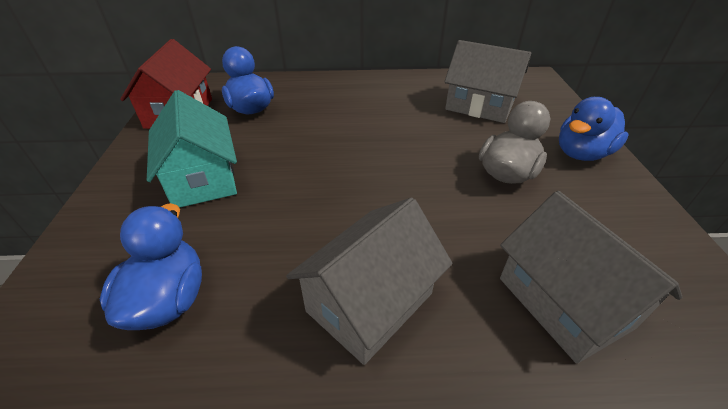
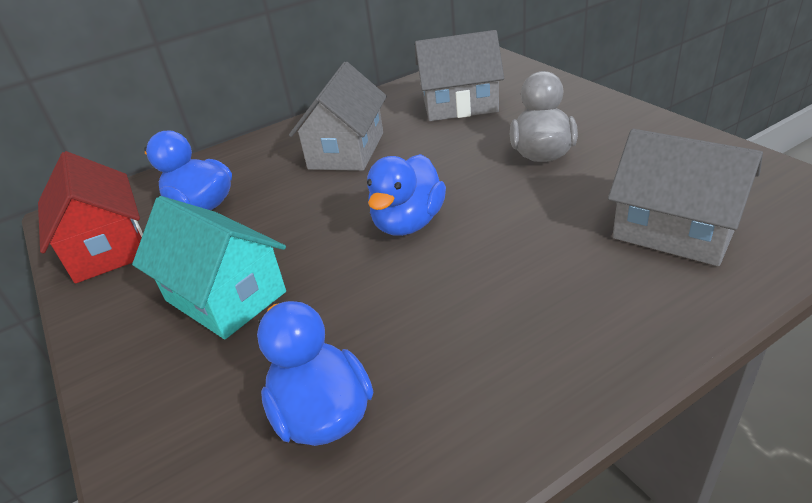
camera: 25 degrees left, 5 degrees down
grey house [286,197,452,365] -> grey house moved to [289,62,387,171]
blue duck [559,97,629,161] -> blue duck moved to [367,154,446,236]

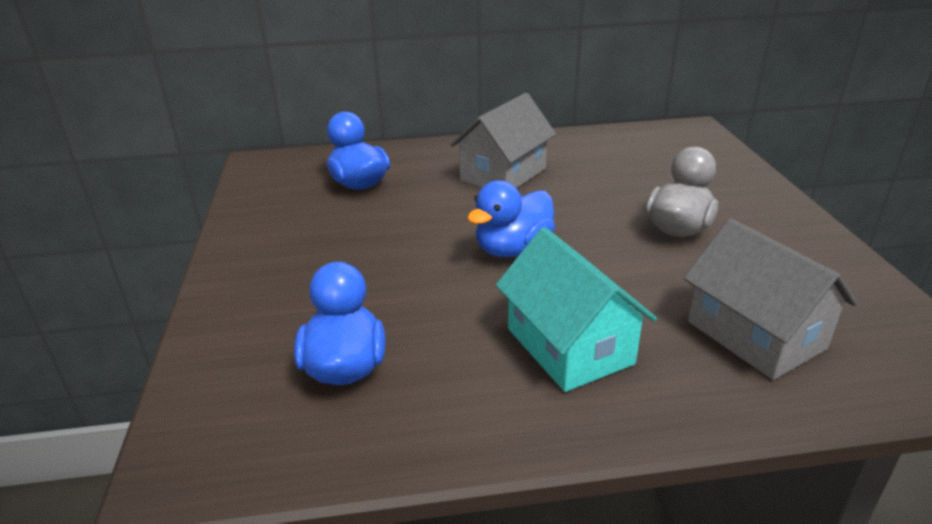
camera: 20 degrees right, 5 degrees down
red house [38,151,143,284] -> none
turquoise house [132,196,286,339] -> turquoise house moved to [496,227,657,392]
grey house [415,30,504,121] -> none

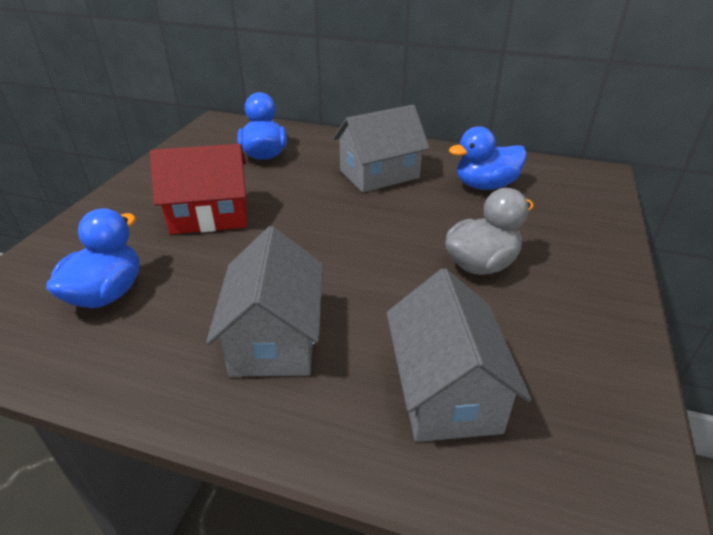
camera: 25 degrees right, 5 degrees up
blue duck [467,180,555,257] -> blue duck moved to [449,126,527,190]
turquoise house [496,227,657,392] -> grey house [206,226,323,377]
none -> red house [150,144,247,234]

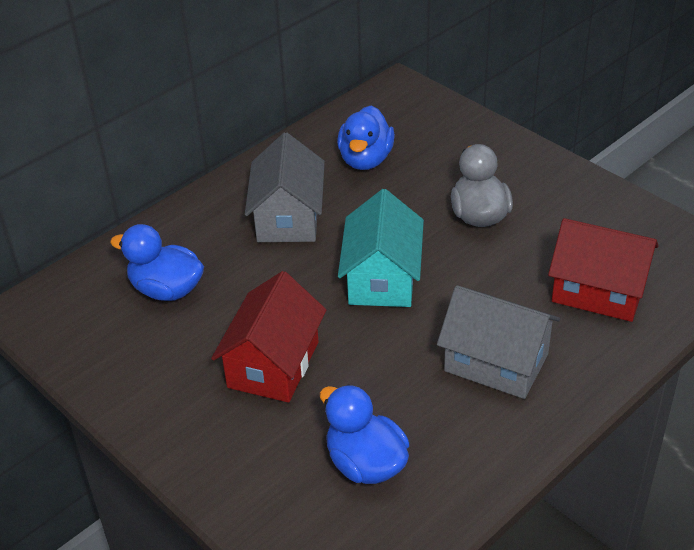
camera: 60 degrees left, 5 degrees up
grey house [386,268,532,442] -> red house [548,218,658,322]
none -> turquoise house [338,189,424,307]

